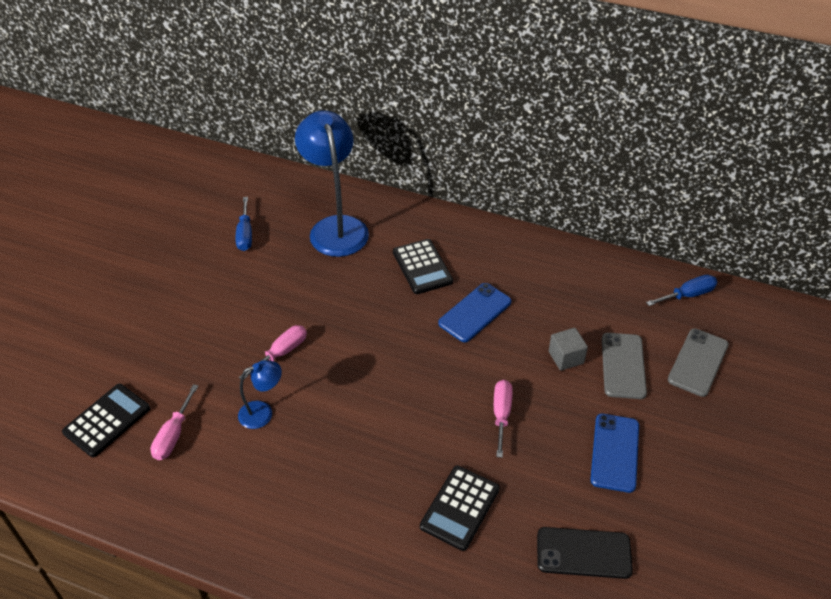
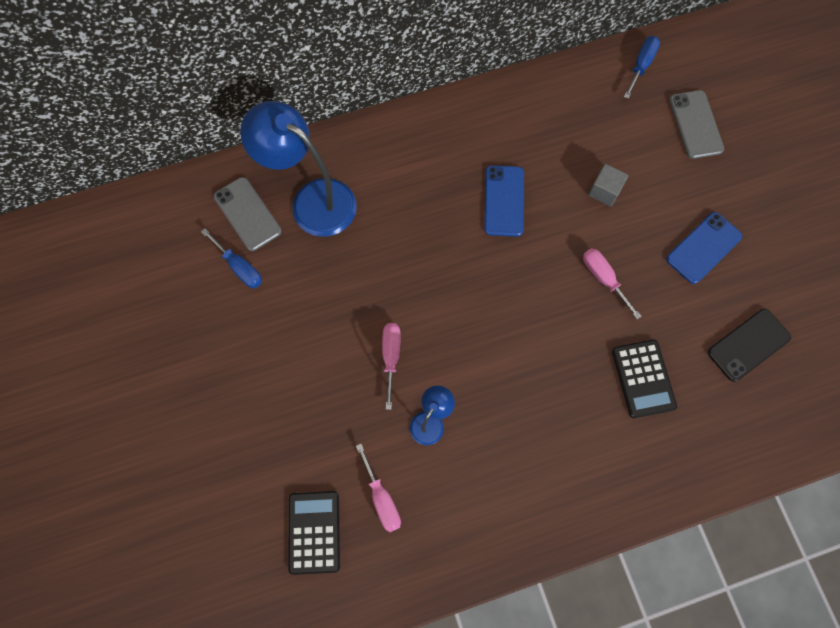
camera: 40 degrees left, 25 degrees up
black calculator [393,239,453,294] -> none
blue phone [590,414,639,493] -> blue phone turned 75 degrees clockwise [666,212,742,284]
grey phone [602,333,647,399] -> grey phone moved to [214,177,282,251]

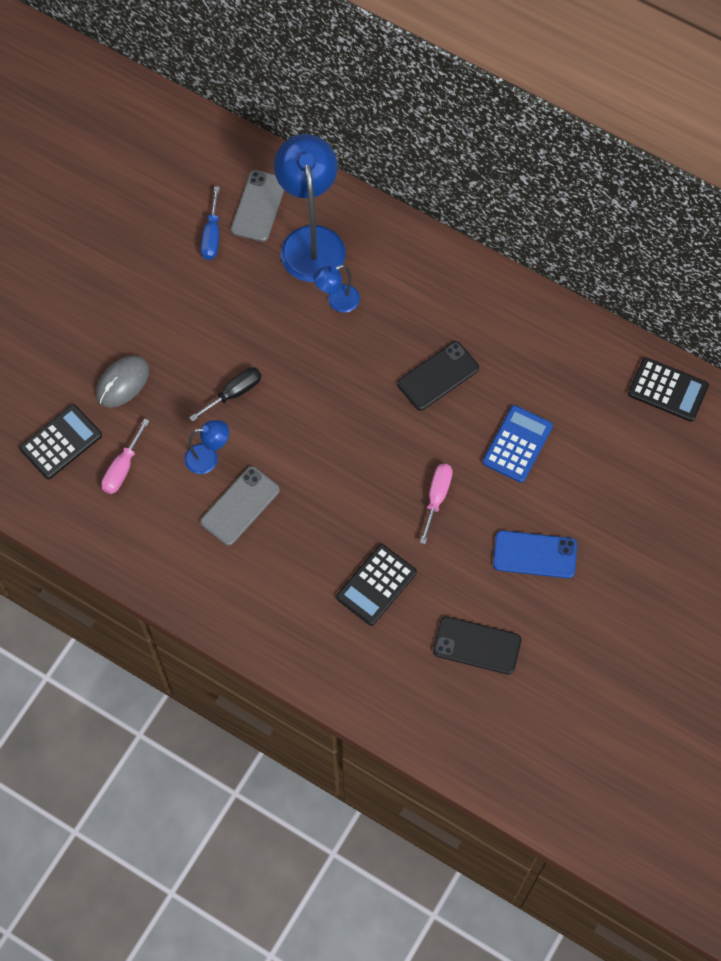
camera: 50 degrees right, 5 degrees down
pink screwdriver [382,323,401,410] -> black screwdriver [189,367,262,422]
blue phone [484,165,524,236] -> black phone [397,342,479,410]
grey cube [588,164,629,207] -> blue calculator [482,405,553,483]
blue screwdriver [624,36,660,99] -> black calculator [628,357,709,422]
grey phone [669,90,724,159] -> grey phone moved to [201,466,280,545]
none -> grey mouse [96,356,149,408]
none -> blue lamp [313,265,360,313]

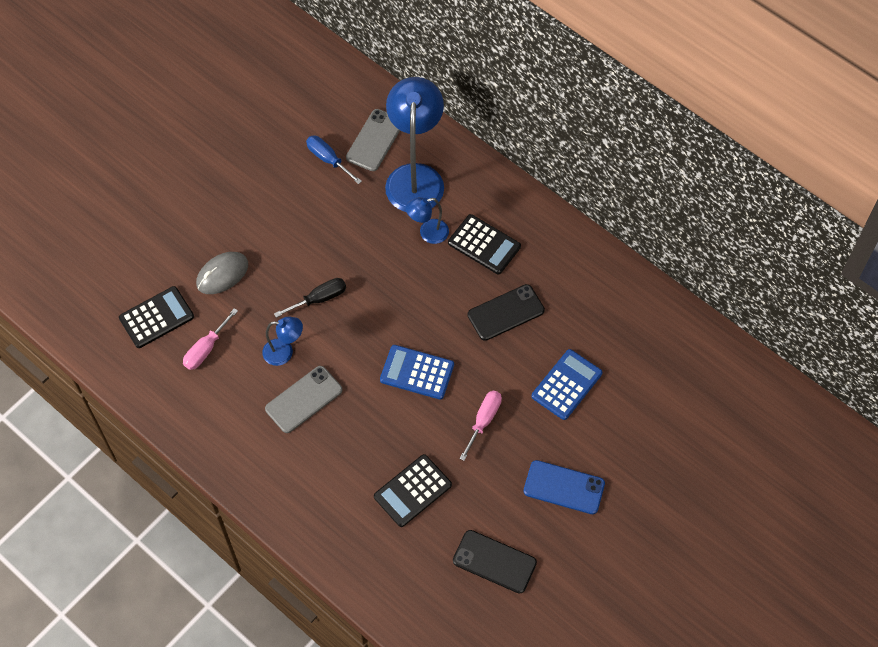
camera: 10 degrees right, 5 degrees down
blue screwdriver [201,186,220,260] -> blue screwdriver turned 120 degrees clockwise [306,136,362,184]
black calculator [628,357,709,422] -> black calculator moved to [448,214,521,274]
none -> blue calculator [380,345,454,400]

